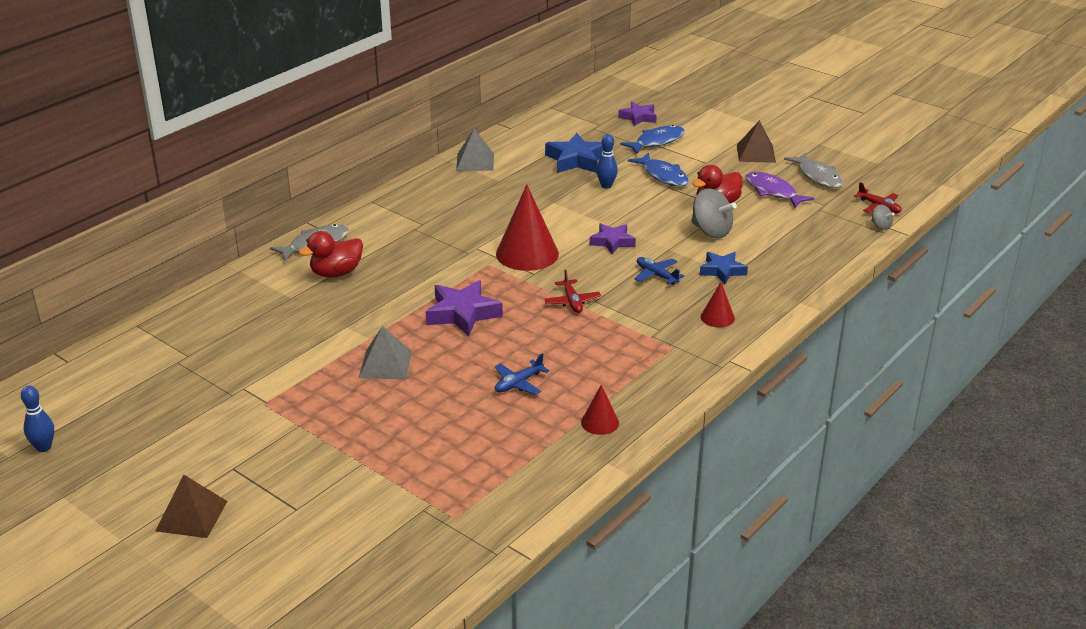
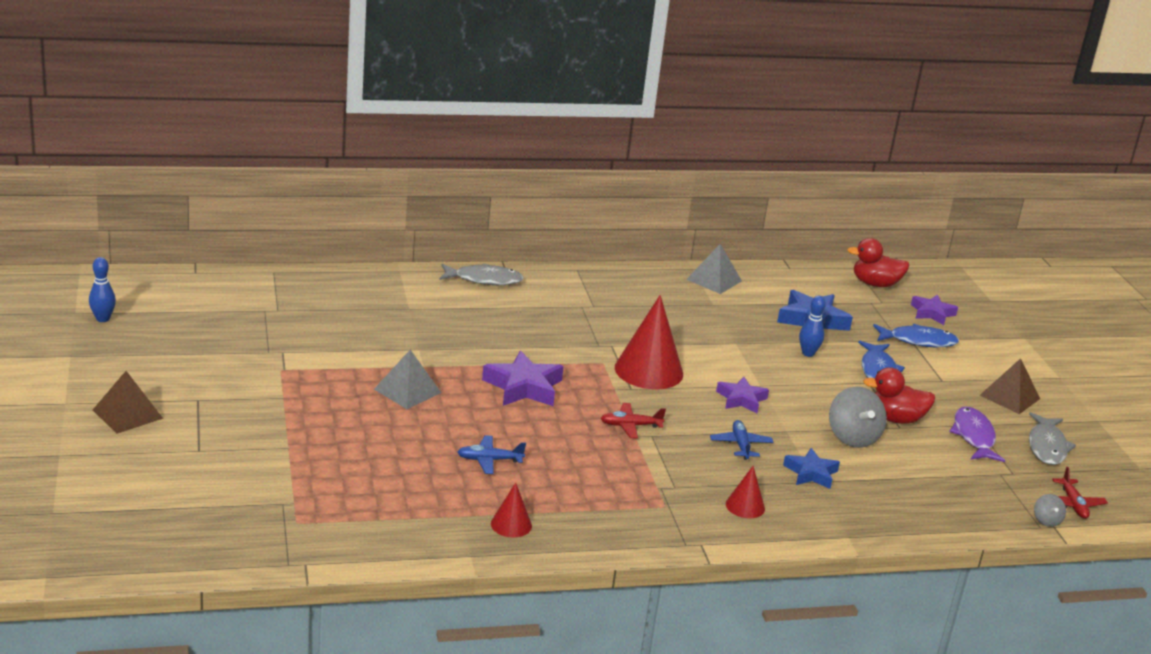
camera: 35 degrees right, 5 degrees down
red duck [299,231,363,278] -> red duck moved to [847,238,909,287]
red plane [544,270,601,313] -> red plane turned 60 degrees clockwise [601,403,666,438]

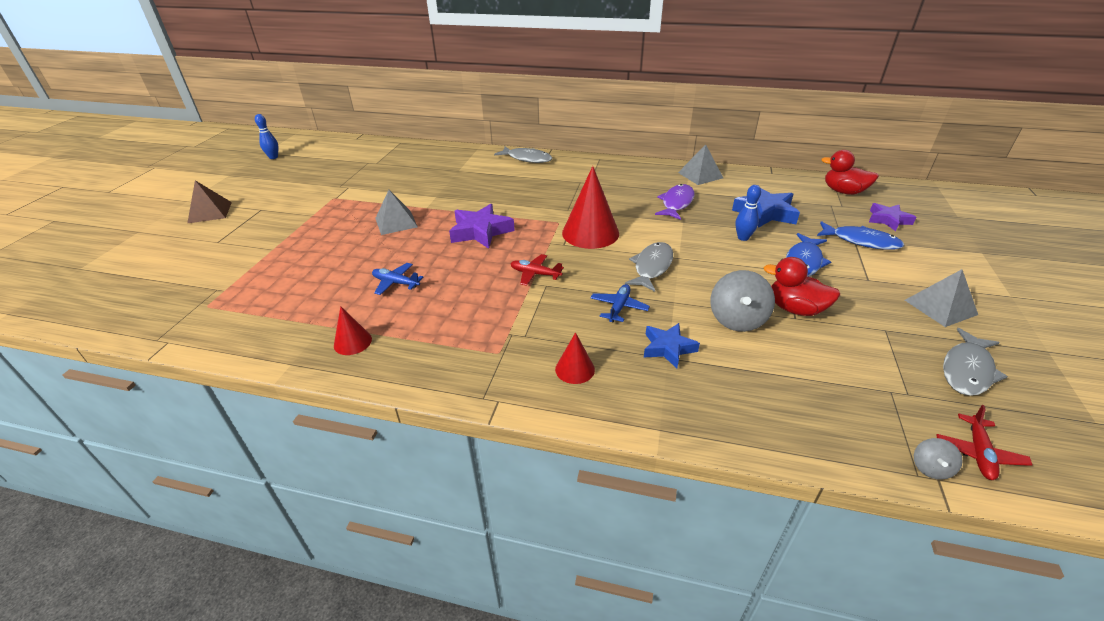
camera: 30 degrees right, 10 degrees up
purple star [716,377,769,413] -> grey fish [625,242,673,292]
purple fish [949,406,1005,462] -> purple fish moved to [655,184,695,220]
brown pyramid [980,358,1040,414] -> grey pyramid [905,269,978,327]

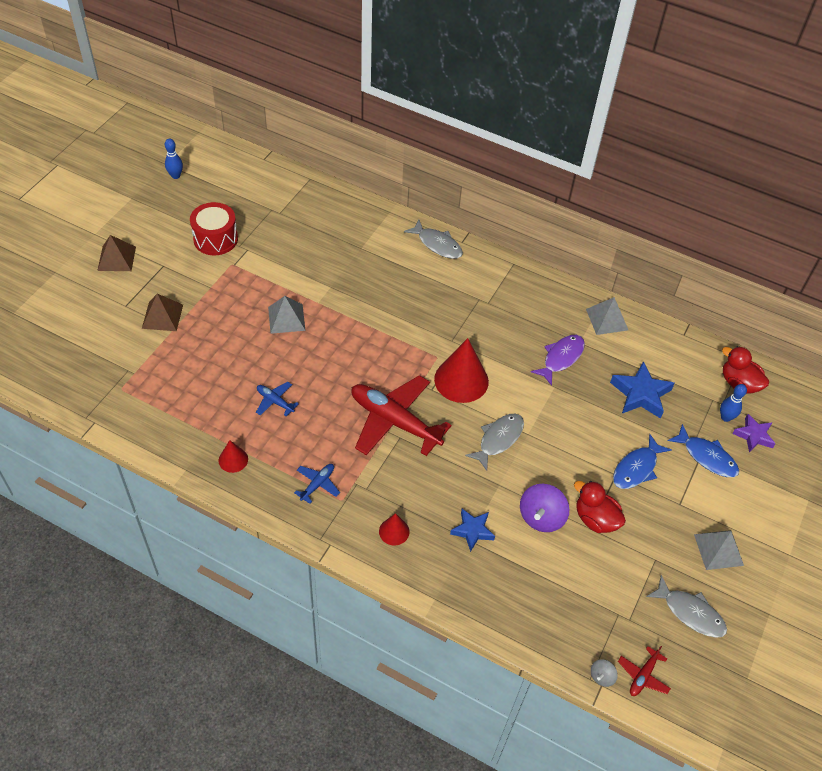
camera: 10 degrees right, 15 degrees up
purple star [449,204,515,249] -> none
red plane [511,254,564,286] -> red plane [351,375,452,456], size x2.26
blue plane [591,284,650,322] -> blue plane moved to [294,464,340,504]
grey spinning top [710,270,775,332] -> purple spinning top [520,484,569,532]
blue bowling pin [735,185,761,241] -> blue bowling pin moved to [720,384,747,422]
grey fish [943,328,1008,396] -> grey fish turned 105 degrees counterclockwise [646,575,727,638]
none -> brown pyramid [142,294,183,331]
none -> red drum [190,202,238,255]

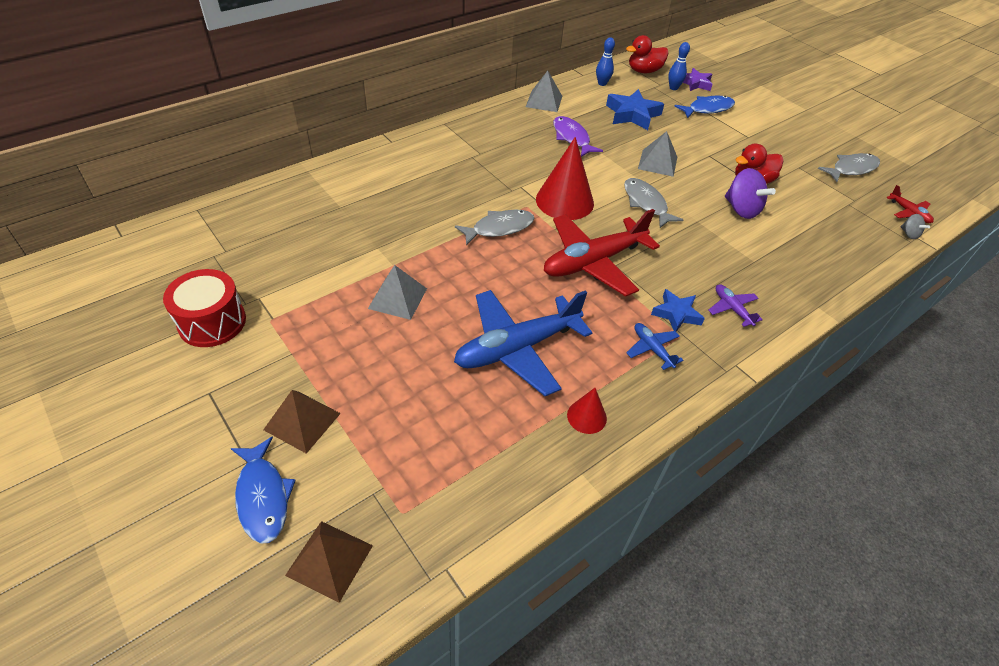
camera: 65 degrees left, 5 degrees down
brown pyramid [97,235,136,271] -> brown pyramid moved to [285,521,373,603]
blue bowling pin [165,139,183,179] -> blue bowling pin moved to [596,37,615,86]
blue plane [256,382,299,416] -> blue plane [454,290,593,396], size x2.26
red cone [379,513,410,546] -> purple plane [708,284,763,327]
grey fish [404,220,463,259] -> grey fish moved to [455,210,534,246]
blue star [450,509,495,552] -> blue star moved to [651,289,705,331]
blue fish [613,434,671,489] -> blue fish moved to [231,437,296,544]
grey pyramid [694,530,744,570] -> grey pyramid moved to [638,131,677,177]

